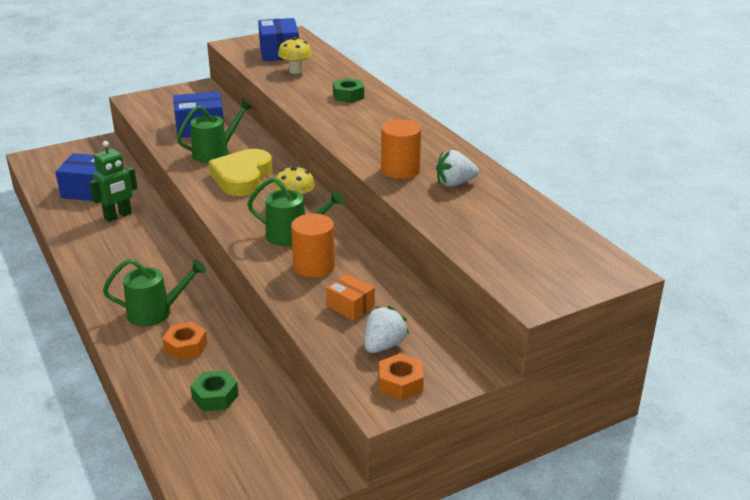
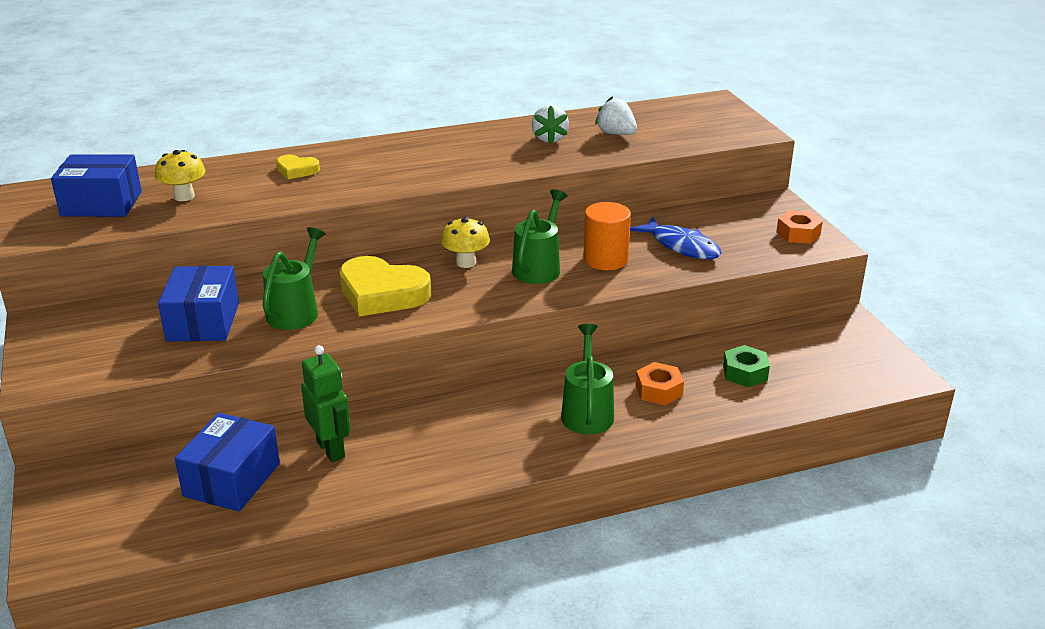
camera: 80 degrees left, 0 degrees up
green watering can [177,99,253,163] -> green watering can turned 45 degrees clockwise [263,227,326,330]
orange box [326,274,375,321] -> blue fish [630,217,721,259]
green nut [333,78,364,103] -> yellow heart [276,155,320,179]
white strawberry [365,306,409,353] -> white strawberry moved to [595,96,637,135]
orange cylinder [381,119,421,179] -> none

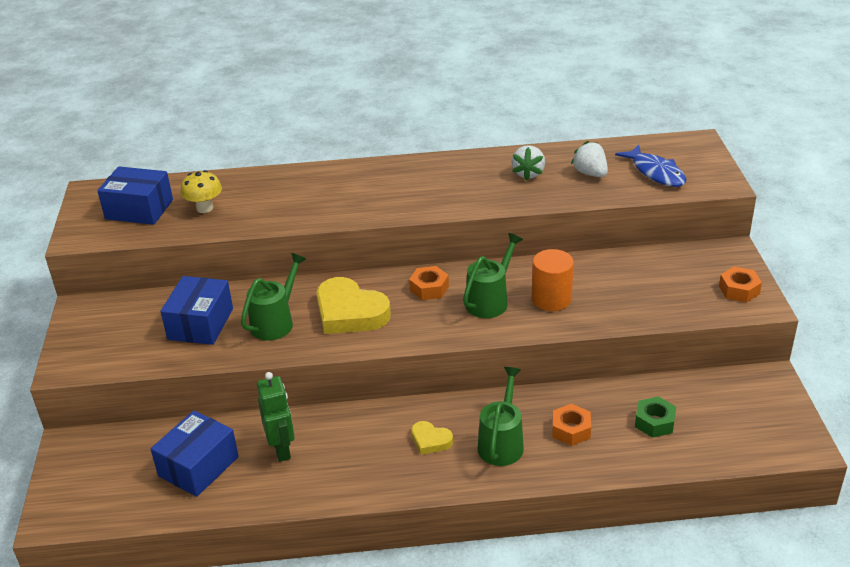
camera: 15 degrees right, 5 degrees up
yellow heart [276,155,320,179] -> yellow heart moved to [411,421,453,455]
yellow mushroom [441,217,490,268] -> orange nut [409,266,449,300]
blue fish [630,217,721,259] -> blue fish moved to [615,145,686,187]

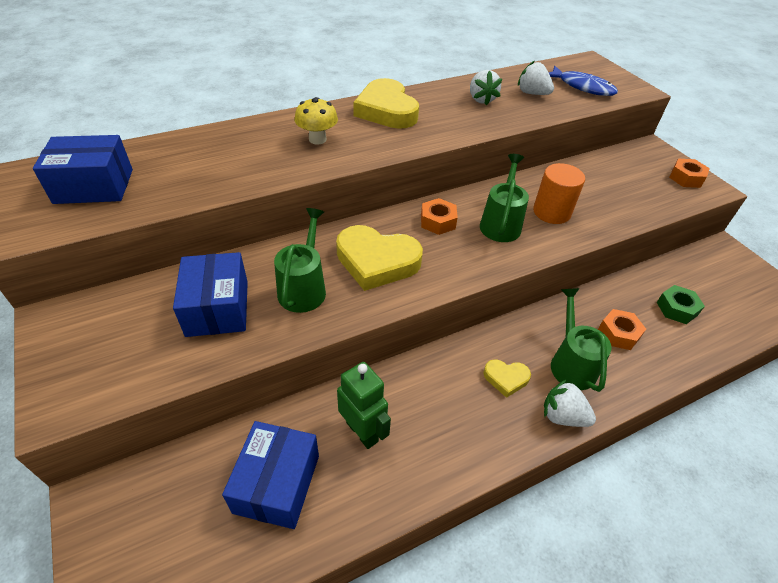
camera: 25 degrees left, 10 degrees up
yellow mushroom [181,170,222,213] -> yellow mushroom moved to [294,97,338,144]
none -> yellow heart [353,78,419,129]
none -> white strawberry [544,379,596,427]

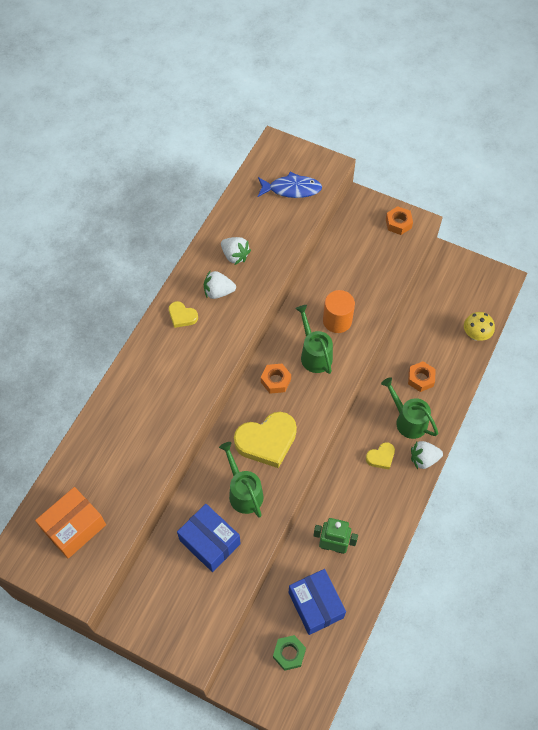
camera: 35 degrees left, 15 degrees up
blue box [33,135,133,204] -> orange box [35,487,106,559]
yellow mushroom [294,97,338,144] -> yellow mushroom moved to [464,312,495,341]
yellow heart [353,78,419,129] -> yellow heart [169,301,198,328], size x0.50
white strawberry [518,61,554,95] -> white strawberry moved to [204,271,236,299]
green nut [657,285,705,324] -> green nut moved to [273,635,306,671]

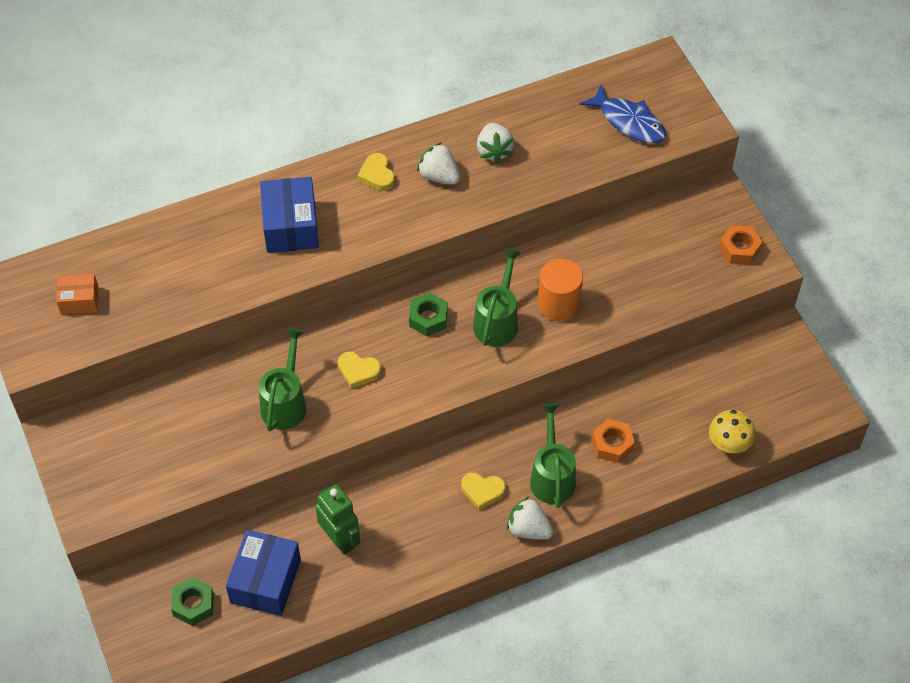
camera: 40 degrees right, 5 degrees down
orange box [35,487,106,559] -> orange box [56,274,99,315], size x0.59
blue box [177,504,241,572] -> blue box moved to [260,177,319,253]
yellow heart [234,412,297,468] -> yellow heart [338,352,381,389], size x0.50
orange nut [261,364,291,394] -> green nut [409,292,448,336]

